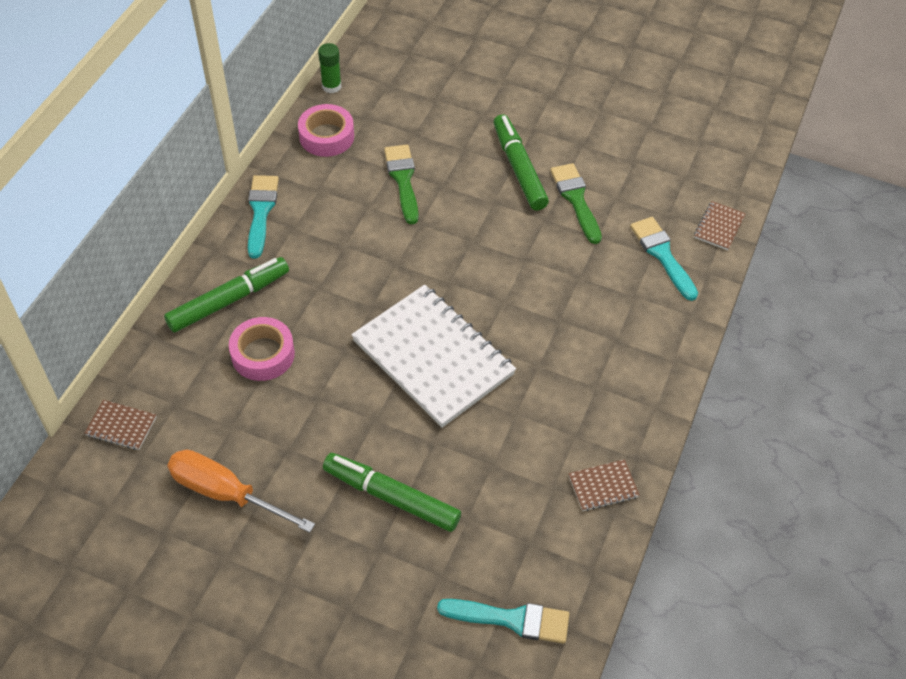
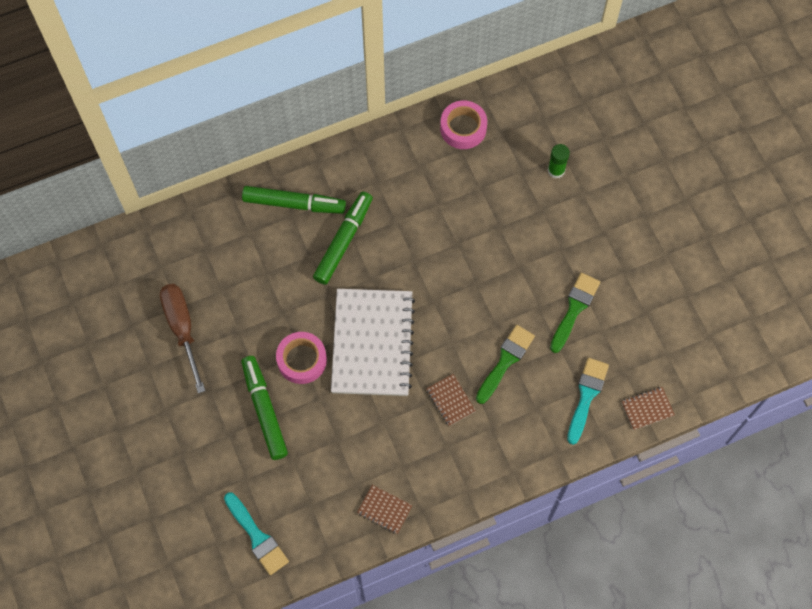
camera: 45 degrees right, 15 degrees up
brown notebook [85,400,156,450] -> brown notebook moved to [426,374,476,426]
orange screwdriver [167,450,315,533] -> brown screwdriver [160,284,205,393]
pink tape [229,317,295,381] -> pink tape moved to [276,332,327,384]
turquoise brush [248,175,279,259] -> none
green glue stick [318,43,341,93] -> green glue stick moved to [548,144,570,178]
green brush [384,144,419,224] -> green brush moved to [476,325,535,404]
green marker [493,114,549,210] -> green marker moved to [313,192,373,285]

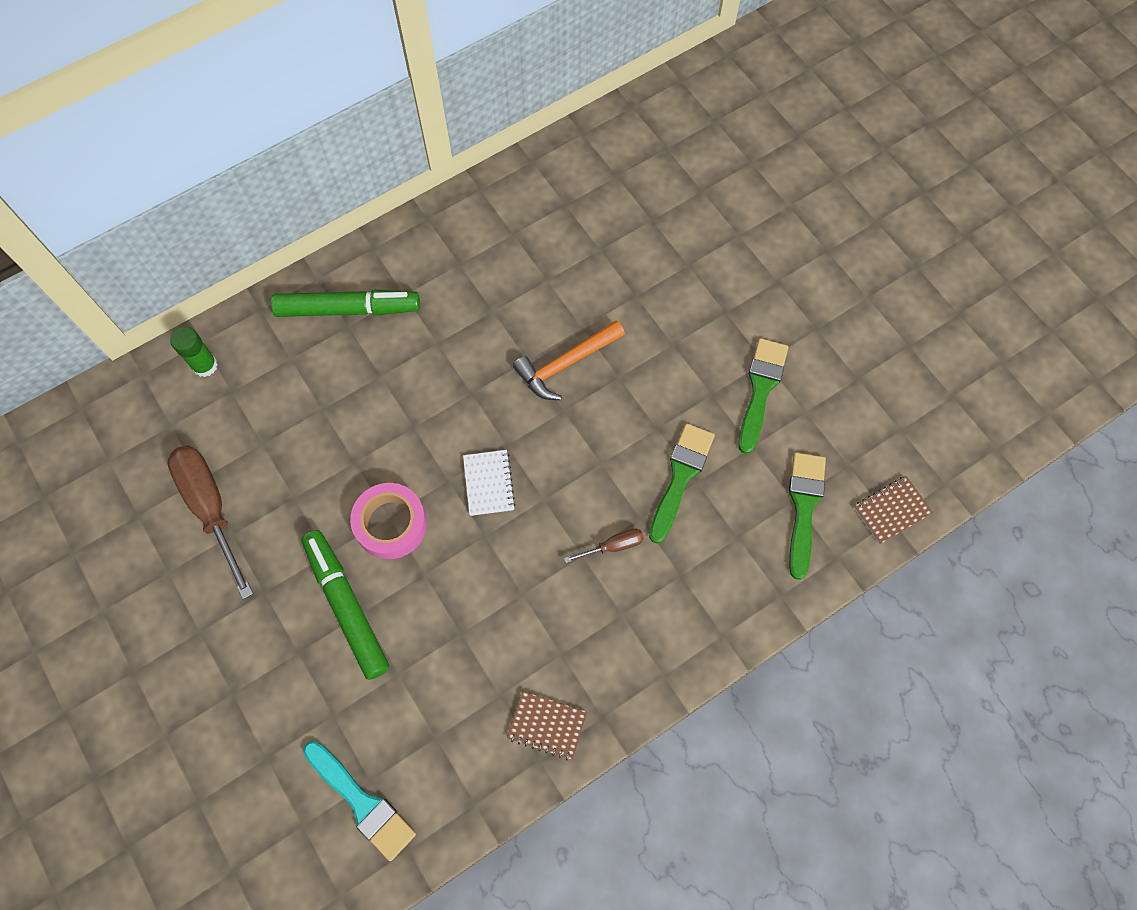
camera: 10 degrees left, 0 degrees up
green marker [313,192,373,285] -> none
white notebook [331,289,415,396] -> white notebook [463,450,516,516], size x0.41
brown notebook [426,374,476,426] -> brown screwdriver [564,529,644,563]
pink tape [440,100,487,149] -> none
green glue stick [548,144,570,178] -> green glue stick moved to [170,327,218,377]
turquoise brush [567,358,609,445] -> green brush [789,452,826,580]
none -> orange hammer [513,320,625,400]

